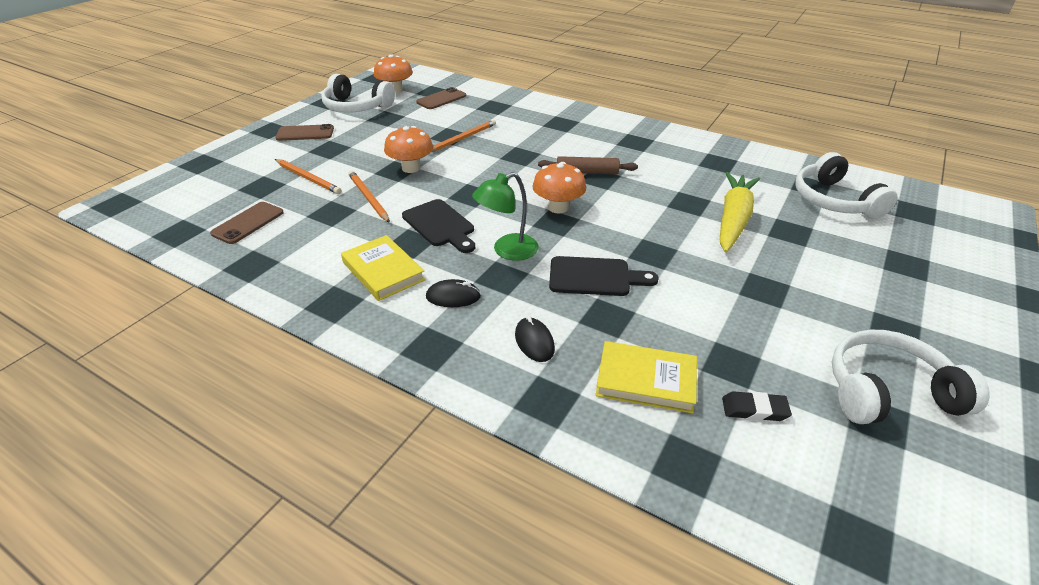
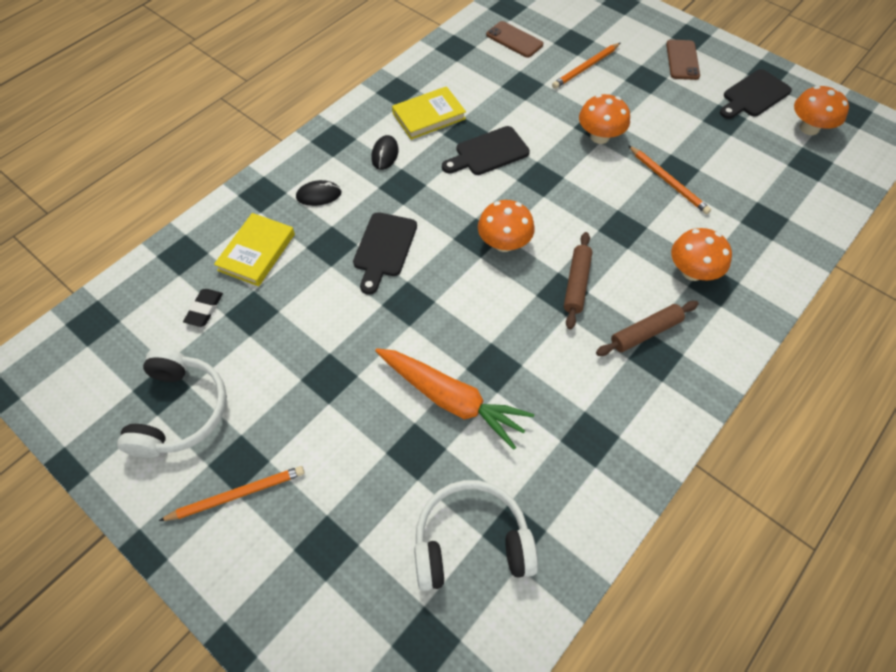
camera: 100 degrees right, 20 degrees up
white headphones [321,74,395,112] -> black cutting board [720,69,792,119]
orange pencil [348,170,390,223] -> orange pencil moved to [159,466,304,521]
brown phone [416,87,466,109] -> none
green lamp [472,172,539,261] -> none
yellow carrot [720,172,760,252] -> orange carrot [375,348,534,450]
none -> brown rolling pin [596,301,699,356]
none -> orange mushroom [671,228,732,281]

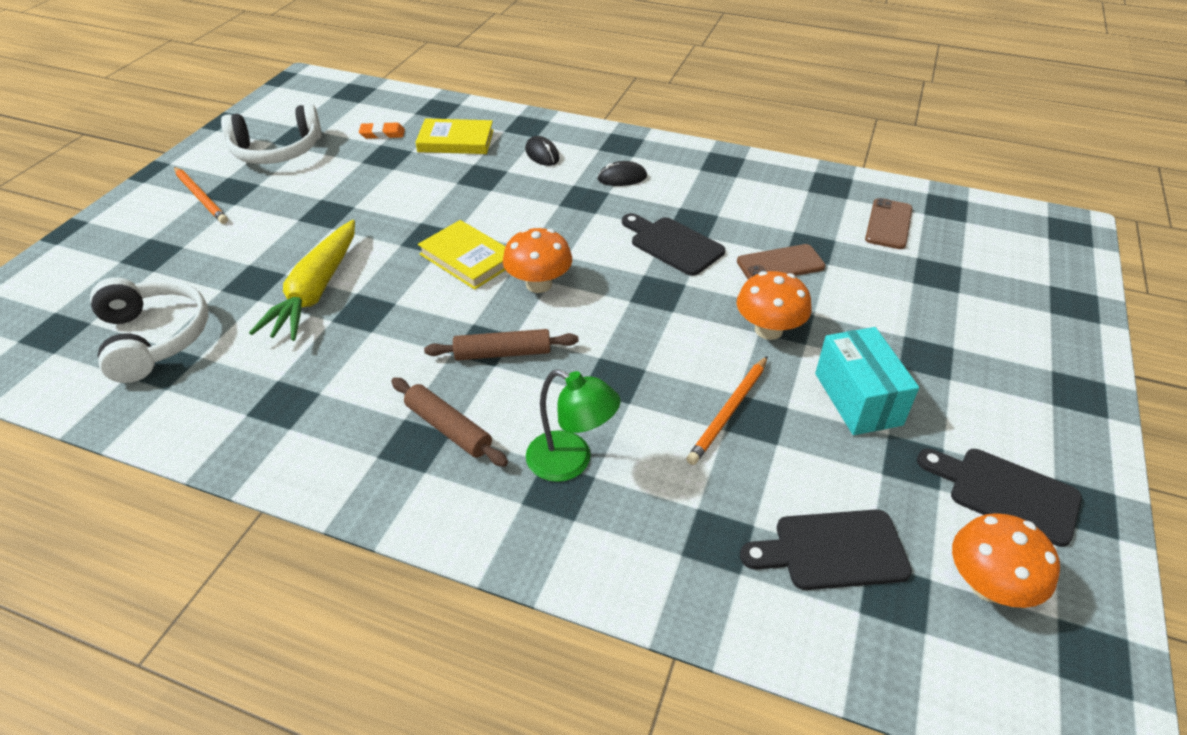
camera: 70 degrees right, 15 degrees down
black eraser [183,289,223,327] -> orange eraser [359,122,405,139]
black cutting board [353,212,417,295] -> black cutting board moved to [740,509,912,590]
orange carrot [375,348,534,450] -> yellow carrot [249,220,355,341]
yellow book [392,86,466,140] -> yellow book moved to [418,220,506,290]
orange pencil [552,43,620,89] -> none
brown phone [666,39,700,80] -> brown phone moved to [737,244,825,279]
orange mushroom [671,228,732,281] -> green lamp [526,369,620,482]
none -> turquoise box [815,327,919,435]

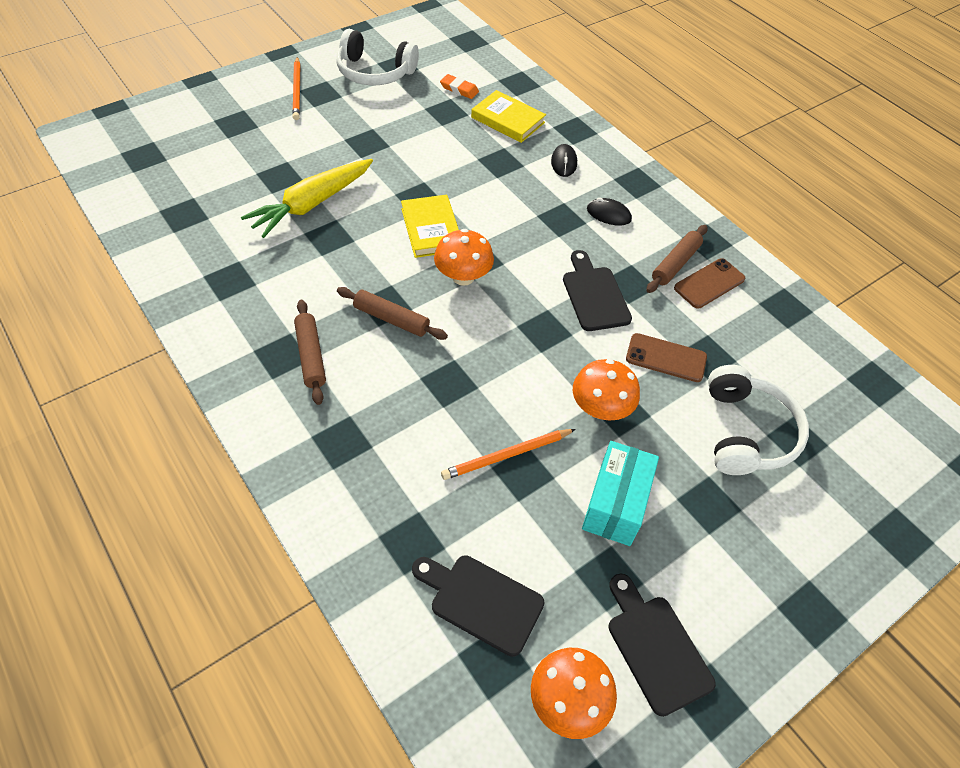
camera: 30 degrees right, 10 degrees up
white headphones [90,277,208,383] -> white headphones moved to [708,365,809,475]
green lamp [526,369,620,482] -> none
brown phone [865,198,913,249] -> brown phone moved to [674,258,745,309]
none -> brown rolling pin [646,225,707,293]

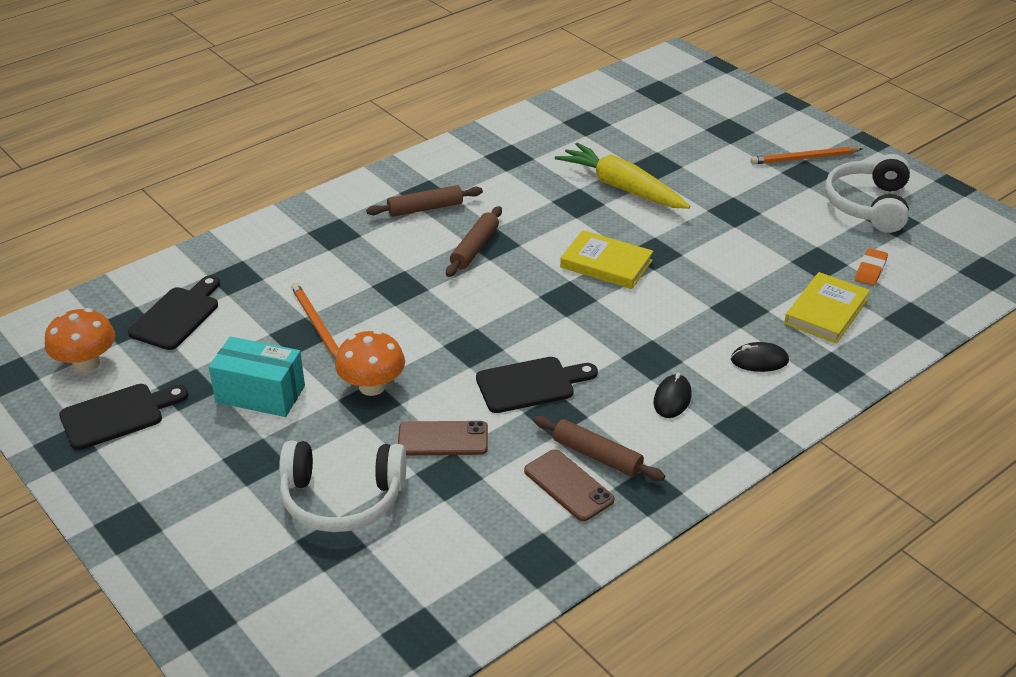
camera: 90 degrees right, 15 degrees down
yellow book [401,195,459,258] -> yellow book turned 45 degrees clockwise [560,230,653,289]
orange mushroom [434,229,494,286] -> none
brown phone [626,333,707,382] -> brown phone turned 75 degrees clockwise [398,421,488,455]

